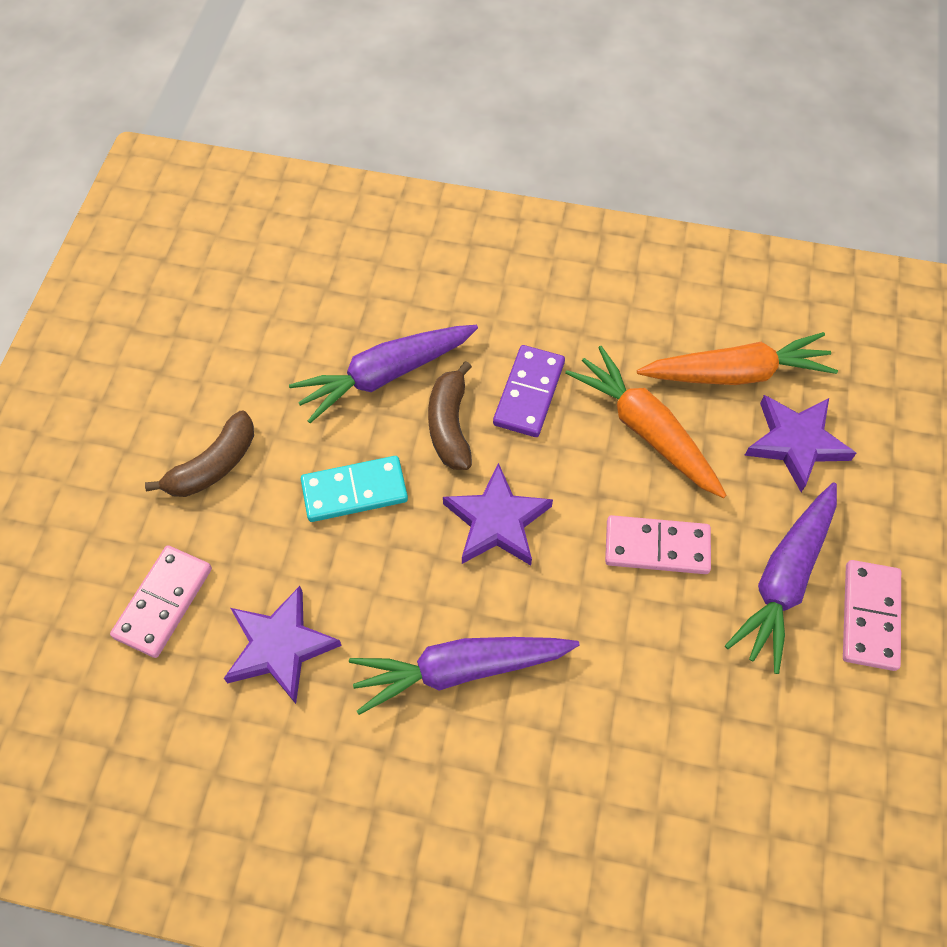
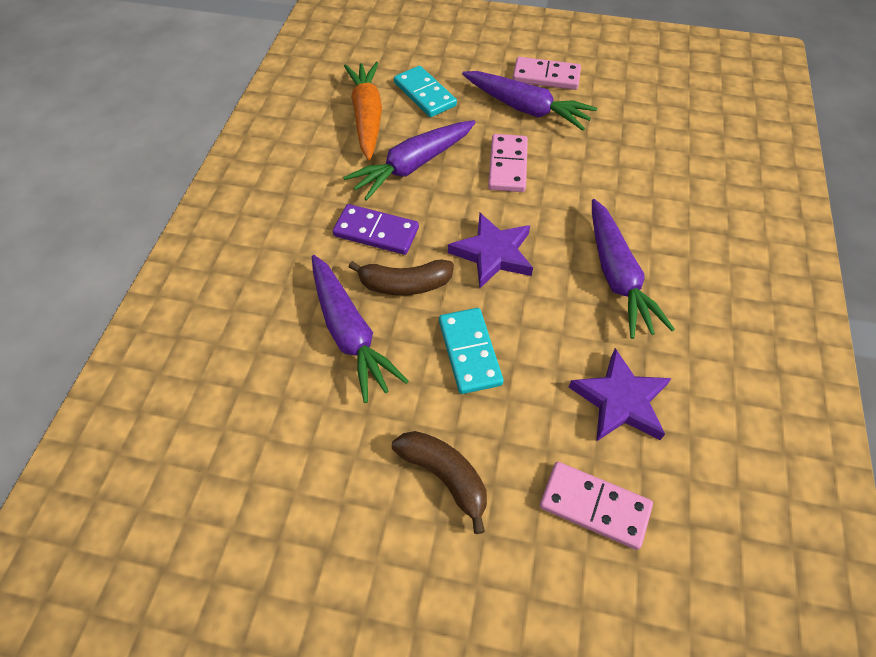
camera: 90 degrees left, 5 degrees down
orange carrot [565,346,727,498] -> purple carrot [343,120,476,201]
purple star [744,395,856,492] -> turquoise domino [394,66,457,117]

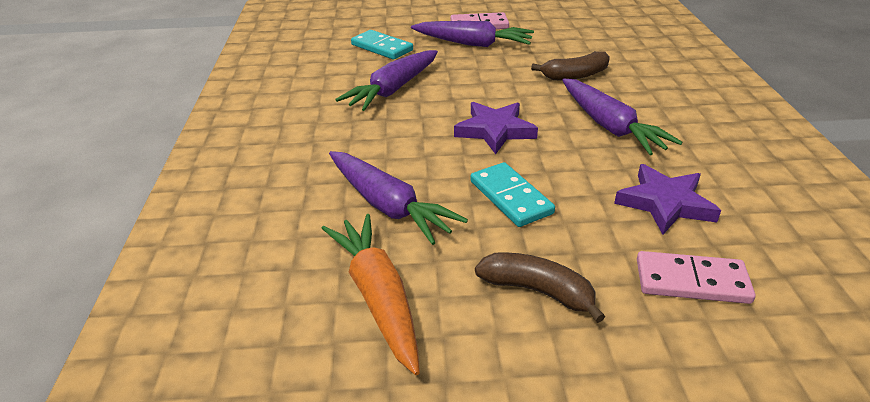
camera: 15 degrees left, 20 degrees down
purple domino [333,204,419,255] -> none
orange carrot [344,62,382,160] -> orange carrot moved to [321,214,420,375]
brown banana [349,259,454,295] -> brown banana moved to [531,51,610,80]
pink domino [488,134,528,192] -> none

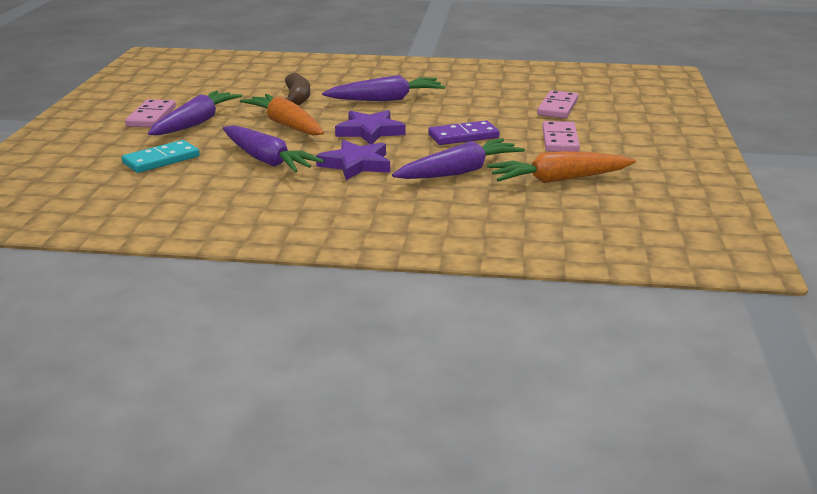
camera: 80 degrees left, 10 degrees down
turquoise domino [470,162,555,227] -> purple domino [428,120,500,145]
brown banana [475,253,605,323] -> pink domino [542,121,580,152]
purple star [614,164,721,235] -> purple star moved to [316,140,390,180]
none -> orange carrot [240,94,324,136]

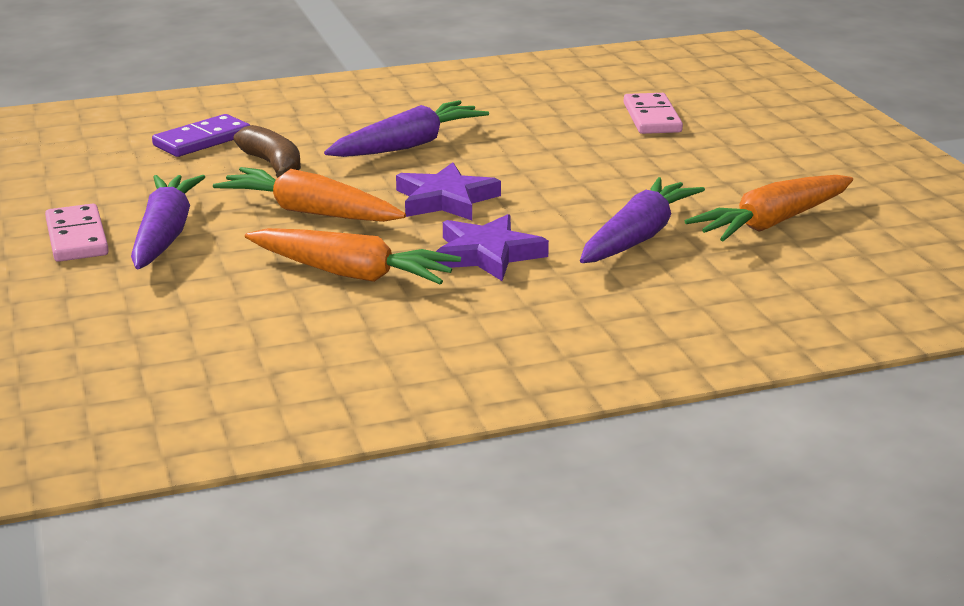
camera: 25 degrees left, 0 degrees up
turquoise domino [122,140,200,173] -> none
purple carrot [223,125,324,173] -> orange carrot [245,228,461,284]
purple domino [428,120,500,145] -> purple domino moved to [152,114,250,157]
pink domino [542,121,580,152] -> none

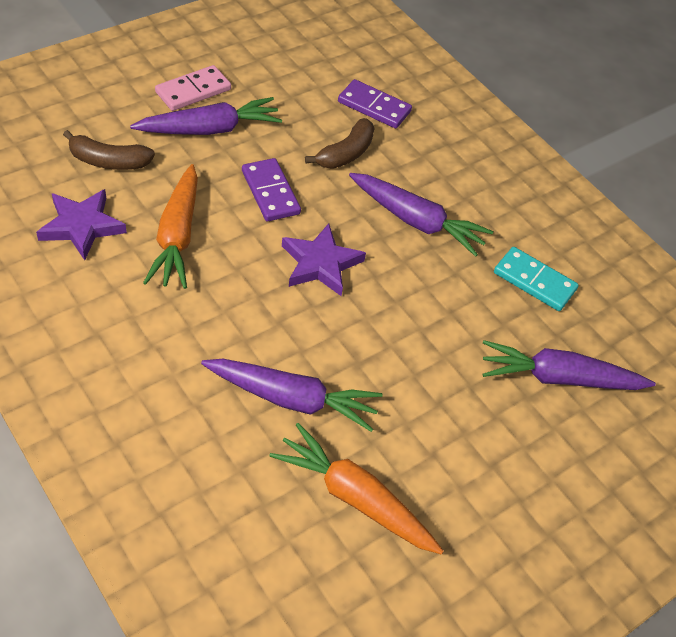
camera: 65 degrees right, 25 degrees up
orange carrot [213,167,406,222] -> purple domino [242,158,301,221]
purple star [435,214,549,281] -> purple star moved to [36,189,127,260]
pink domino [624,93,683,134] -> purple carrot [483,340,656,390]
none -> brown banana [63,130,155,170]
none -> turquoise domino [494,247,578,311]

